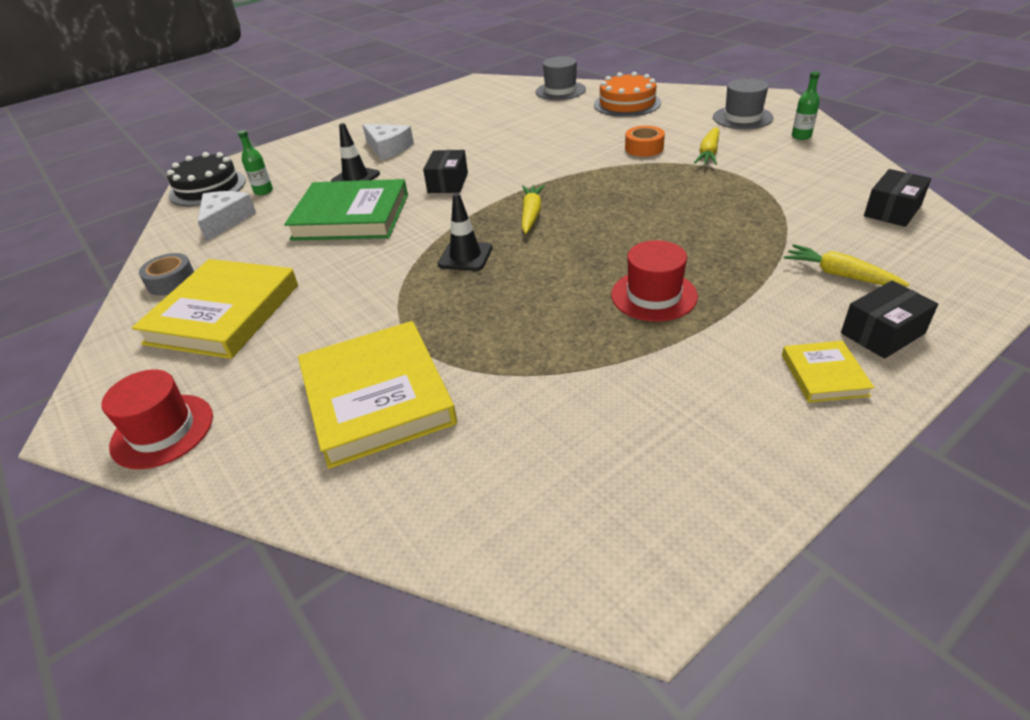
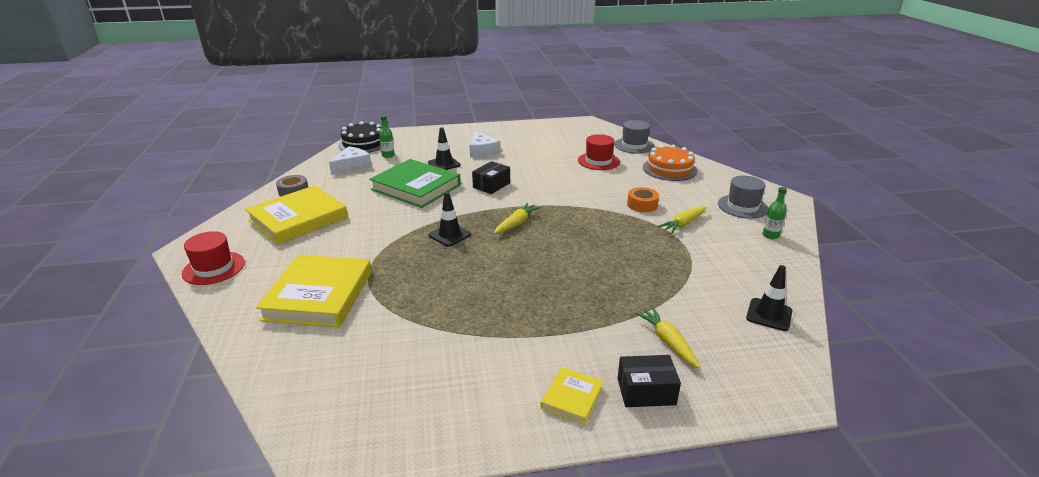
camera: 25 degrees right, 10 degrees down
red hat [611,240,698,322] -> red hat moved to [578,134,620,170]
black box [864,169,931,227] -> black traffic cone [746,265,792,331]

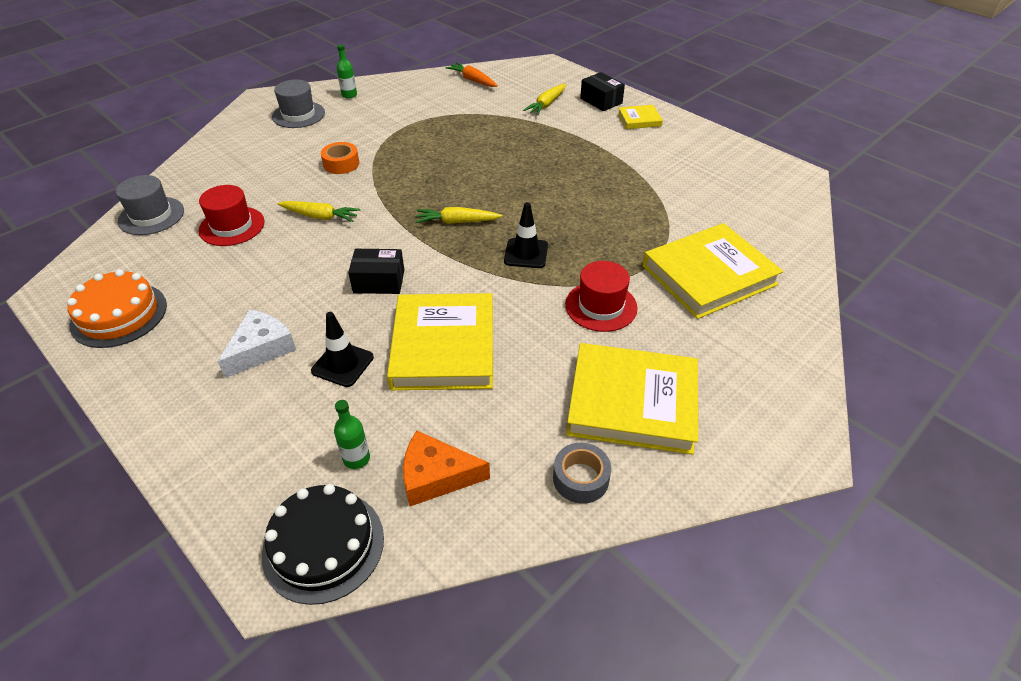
camera: 125 degrees left, 15 degrees up
red hat [182,231,245,285] -> red hat moved to [565,261,638,332]
white cheese [329,146,372,175] -> orange cheese [403,431,490,507]
green book [369,159,461,208] -> yellow book [387,293,493,390]
orange cake [643,145,698,181] -> orange cake moved to [67,269,167,348]
yellow carrot [658,207,707,233] -> yellow carrot moved to [277,201,360,222]
black traffic cone [746,265,792,331] -> orange carrot [445,62,498,87]

